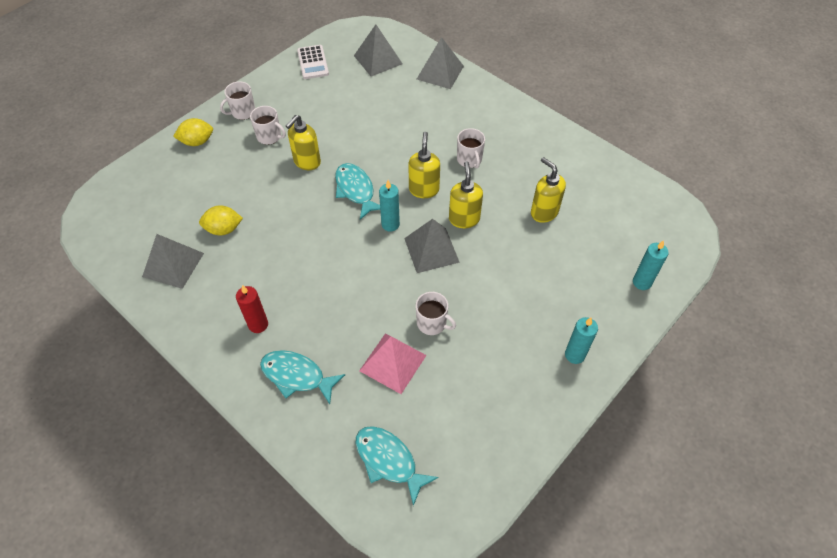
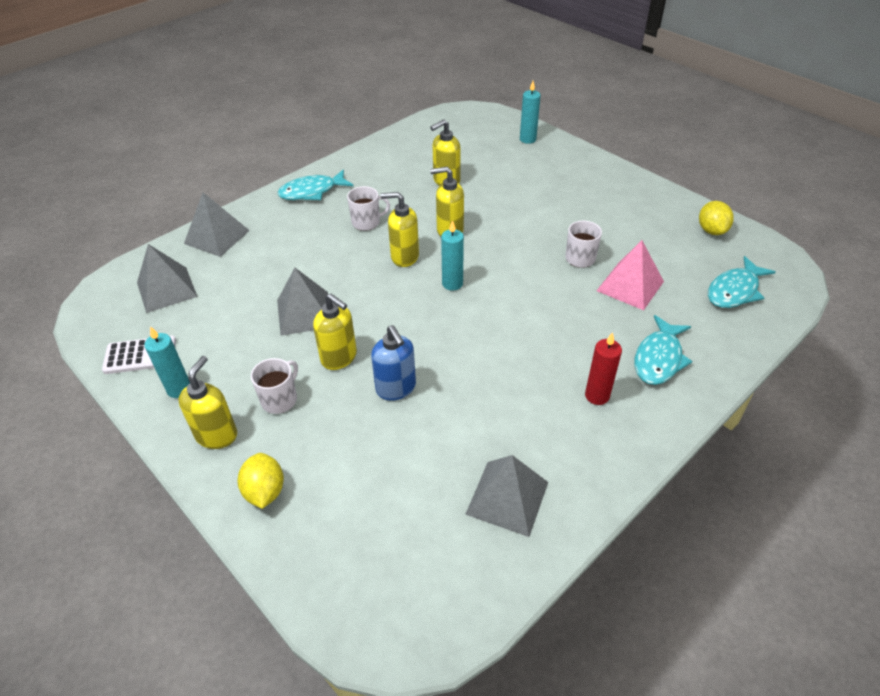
camera: 85 degrees left, 10 degrees down
yellow lemon [199,205,243,235] -> yellow lemon moved to [699,201,734,235]
white mug [220,81,255,120] -> yellow soap dispenser [178,356,237,449]
turquoise fish [335,163,380,220] -> turquoise fish moved to [278,170,353,200]
grey pyramid [404,219,460,273] -> grey pyramid moved to [277,268,328,336]
turquoise candle [565,317,598,364] -> turquoise candle moved to [144,326,190,398]
none -> blue soap dispenser [371,325,416,401]

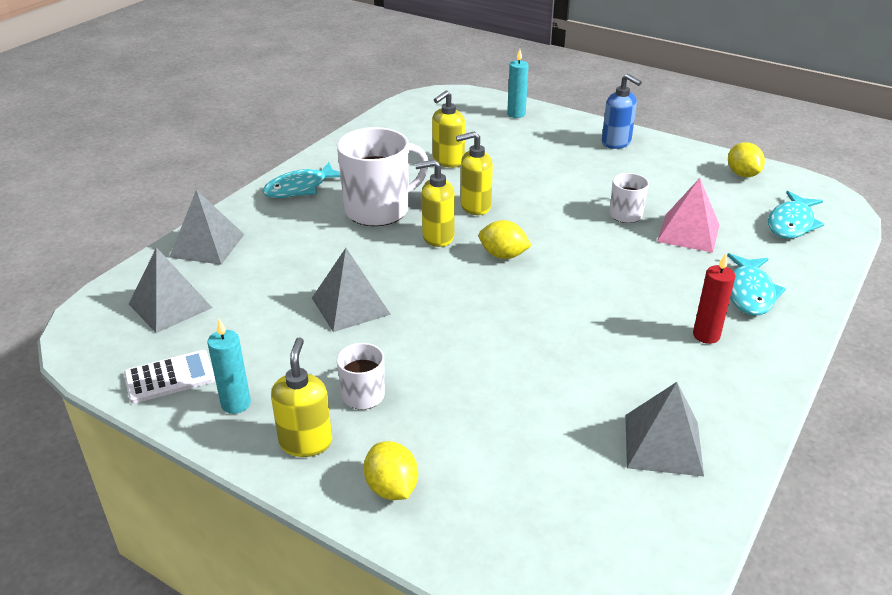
camera: 15 degrees left, 10 degrees down
yellow soap dispenser [313,294,357,370] -> none
white mug [347,186,390,231] -> white mug [337,127,428,226], size x1.97
blue soap dispenser [371,325,416,401] -> blue soap dispenser moved to [602,74,642,149]
turquoise candle [441,220,464,291] -> yellow lemon [479,220,532,259]

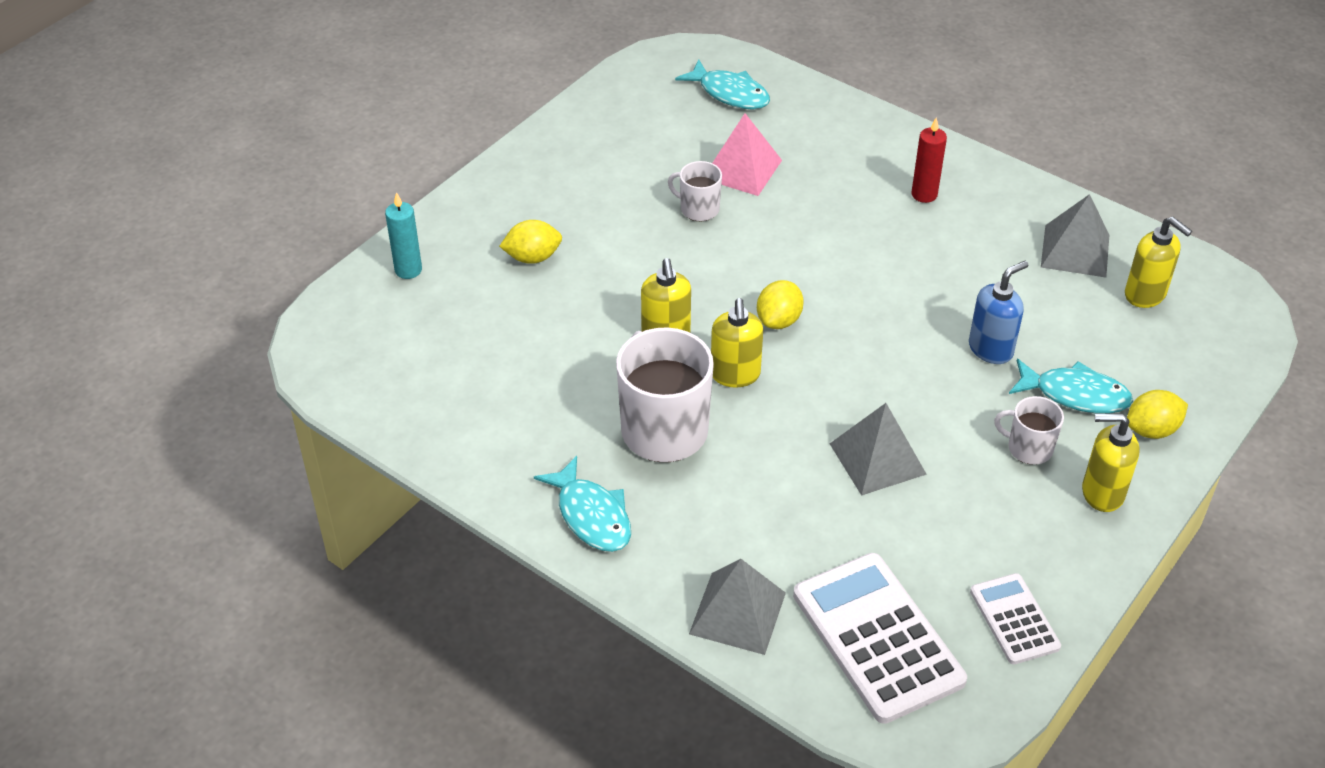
camera: 85 degrees left, 10 degrees up
grey pyramid [129,247,212,333] -> white calculator [793,553,967,724]
turquoise candle [207,319,251,414] -> none
yellow soap dispenser [432,91,465,168] -> yellow soap dispenser moved to [1125,217,1192,308]
blue soap dispenser [602,74,642,149] -> blue soap dispenser moved to [969,261,1028,364]
turquoise fish [727,253,786,315] -> turquoise fish moved to [1009,359,1133,414]
yellow lemon [728,142,765,177] -> yellow lemon moved to [499,220,562,264]

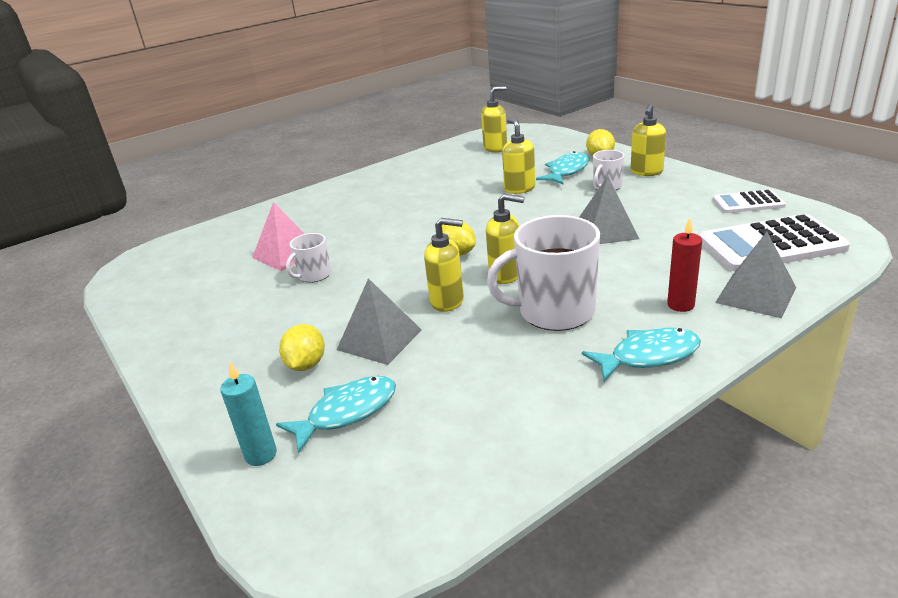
camera: 70 degrees left, 15 degrees down
turquoise fish [675,59,770,110] -> turquoise fish moved to [276,376,396,454]
red candle [911,118,947,203] -> red candle moved to [667,218,702,312]
blue soap dispenser [969,261,1028,364] -> yellow soap dispenser [502,118,535,194]
grey pyramid [1041,194,1109,277] -> grey pyramid moved to [337,278,422,365]

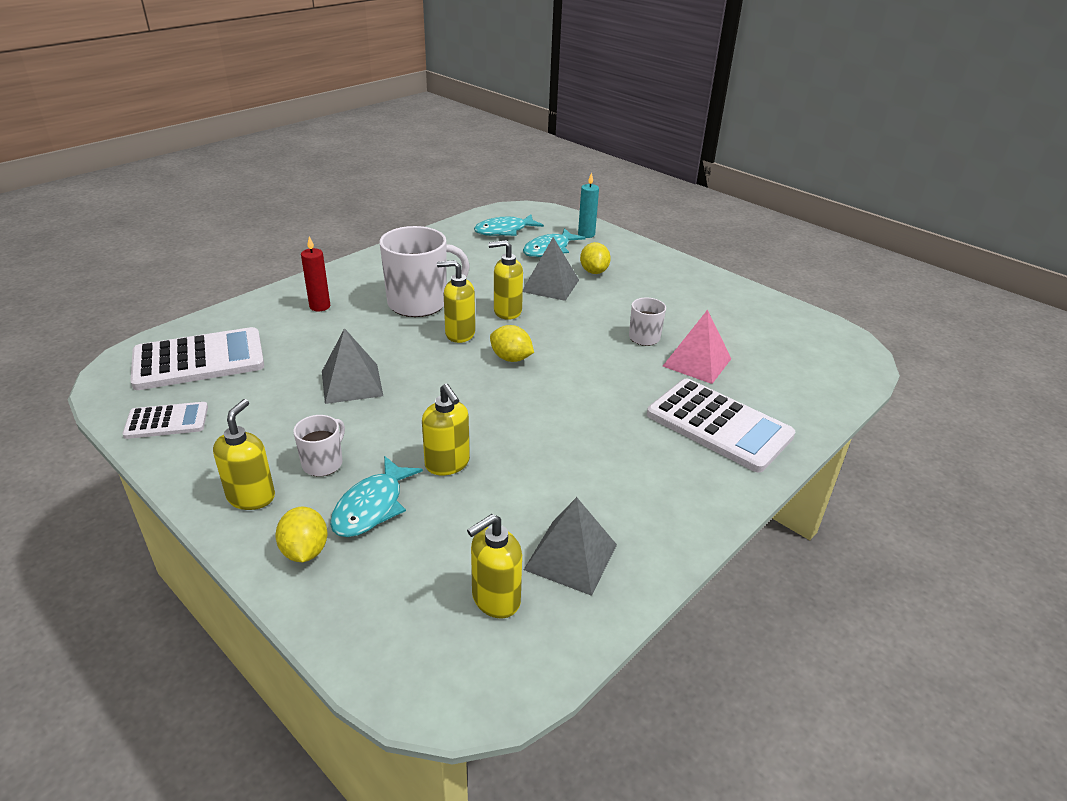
camera: 165 degrees right, 5 degrees up
turquoise fish [582,327,701,381] -> turquoise fish moved to [474,214,544,236]
grey pyramid [715,232,796,319] -> grey pyramid moved to [524,497,617,596]
none -> white calculator [647,378,795,473]

